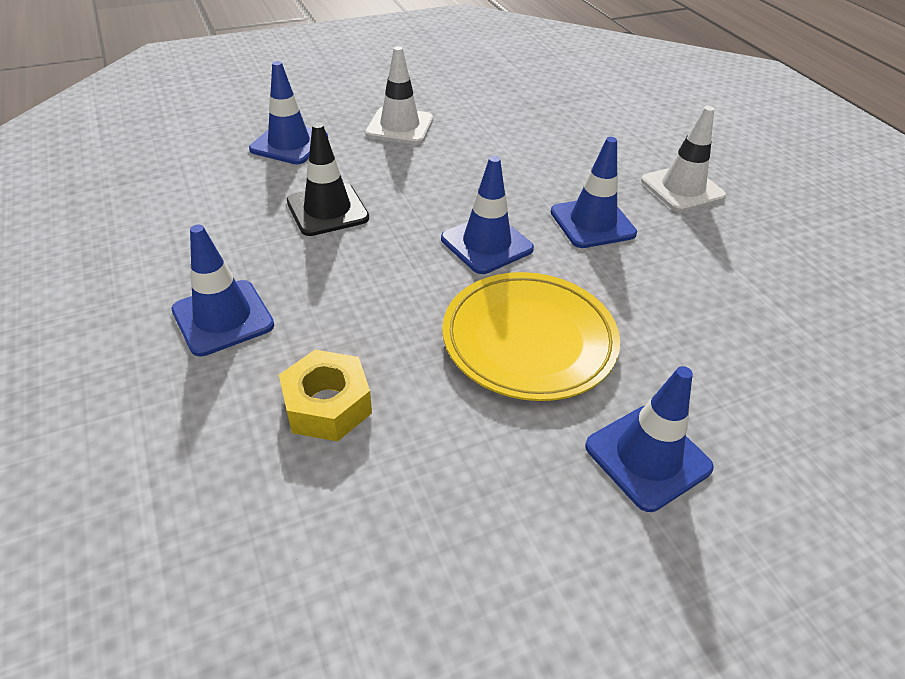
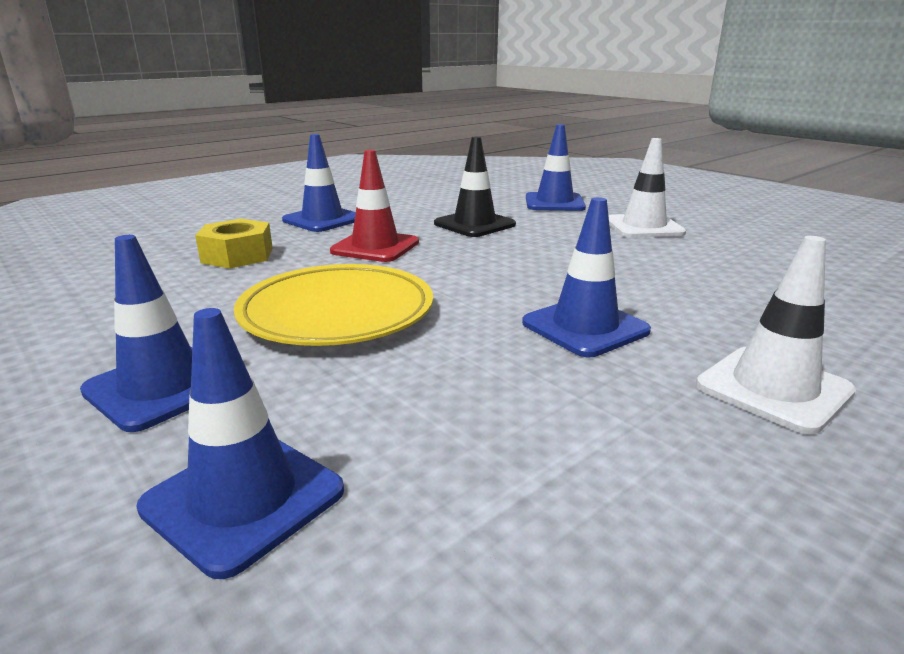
camera: 75 degrees right, 20 degrees down
blue traffic cone [441,156,534,274] -> blue traffic cone moved to [136,308,344,579]
none -> red traffic cone [330,150,419,262]

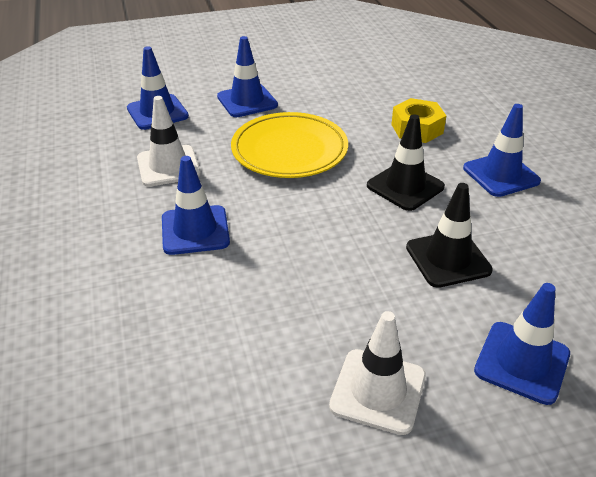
camera: 115 degrees right, 15 degrees up
red traffic cone [330,150,419,262] -> black traffic cone [367,114,445,211]
white traffic cone [696,236,856,434] -> white traffic cone moved to [137,96,201,187]

